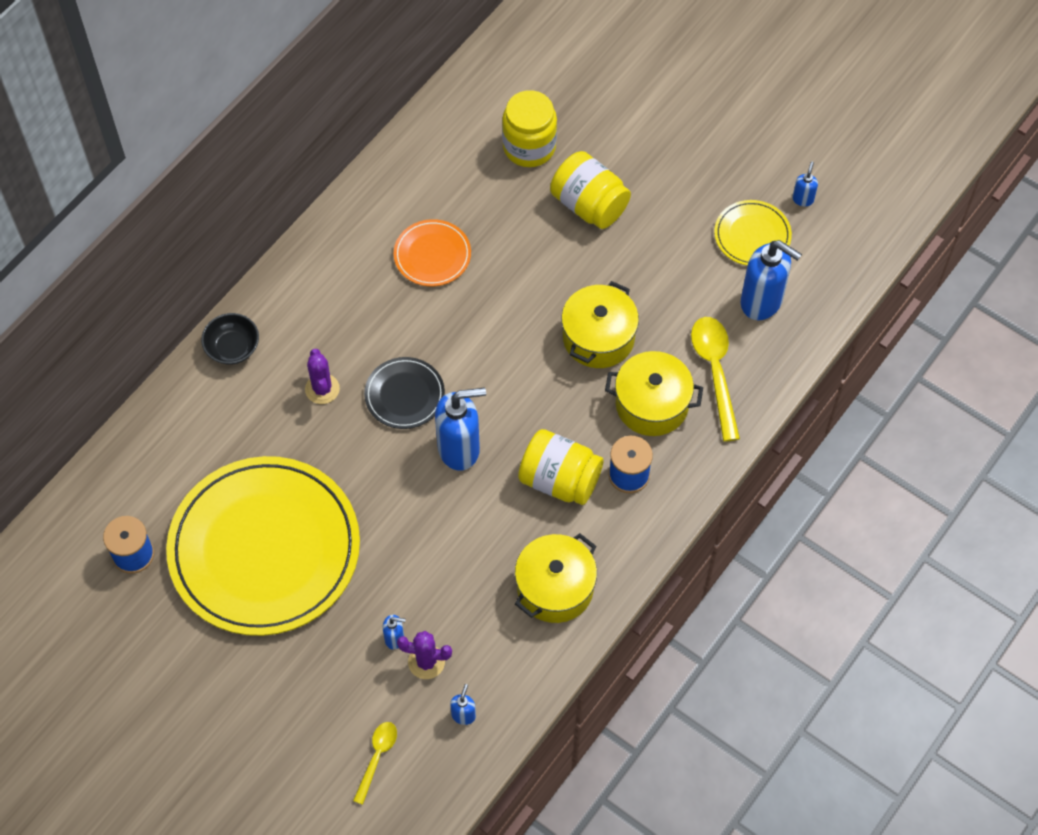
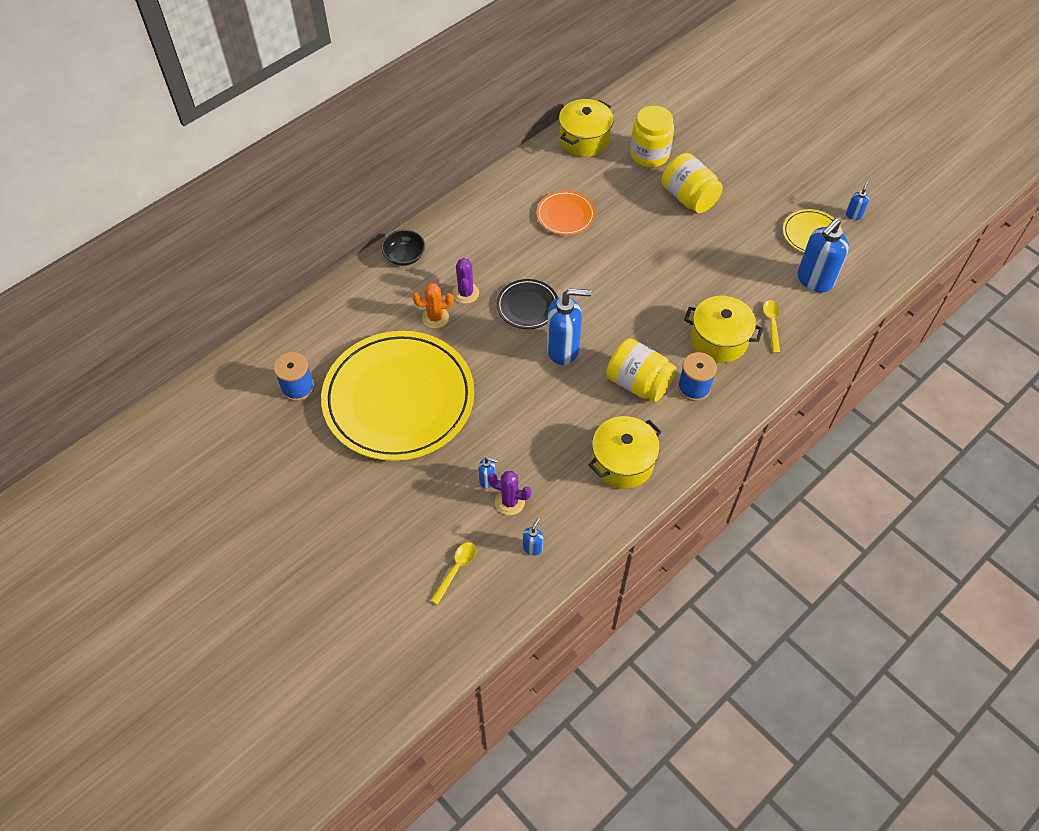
camera: 10 degrees right, 5 degrees down
yellow pot [561,281,639,368] -> yellow pot moved to [559,99,614,157]
yellow spoon [691,317,740,442] -> yellow spoon [763,300,780,353], size x0.58
blue soap dispenser [741,240,802,320] -> blue soap dispenser turned 90 degrees clockwise [797,218,849,292]
none -> orange cactus [413,283,454,328]

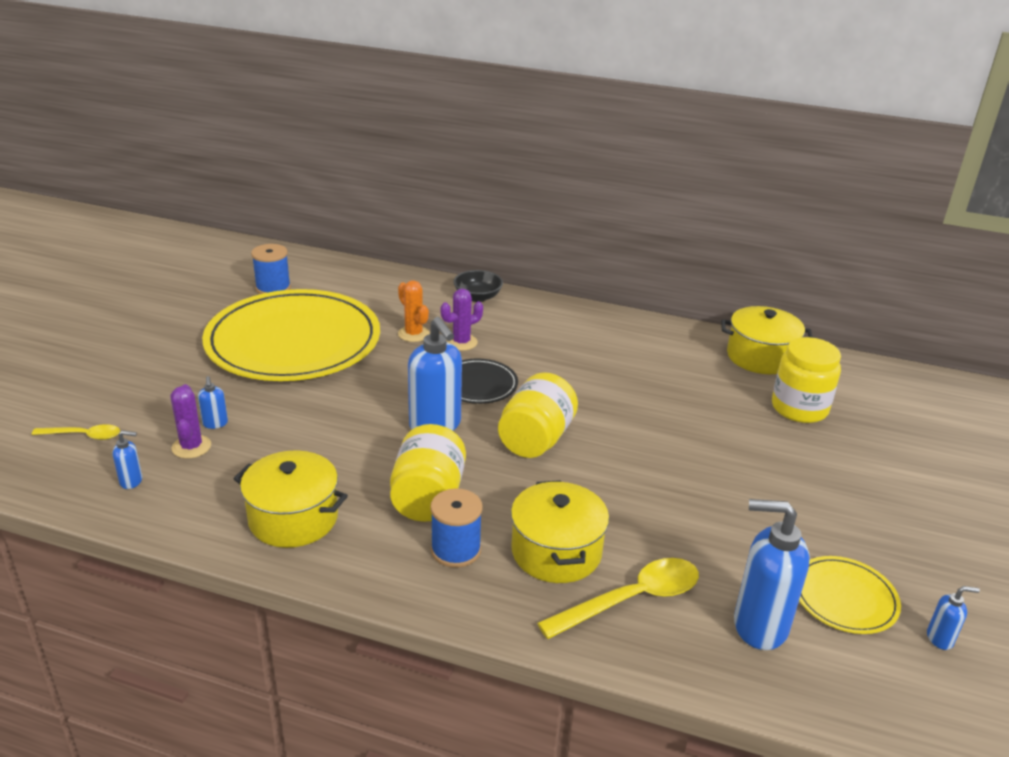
camera: 60 degrees right, 25 degrees down
orange plate [536,191,595,235] -> none
yellow jar [662,153,723,213] -> yellow jar moved to [498,372,578,458]
yellow spoon [763,300,780,353] -> yellow spoon [537,558,699,639], size x1.73

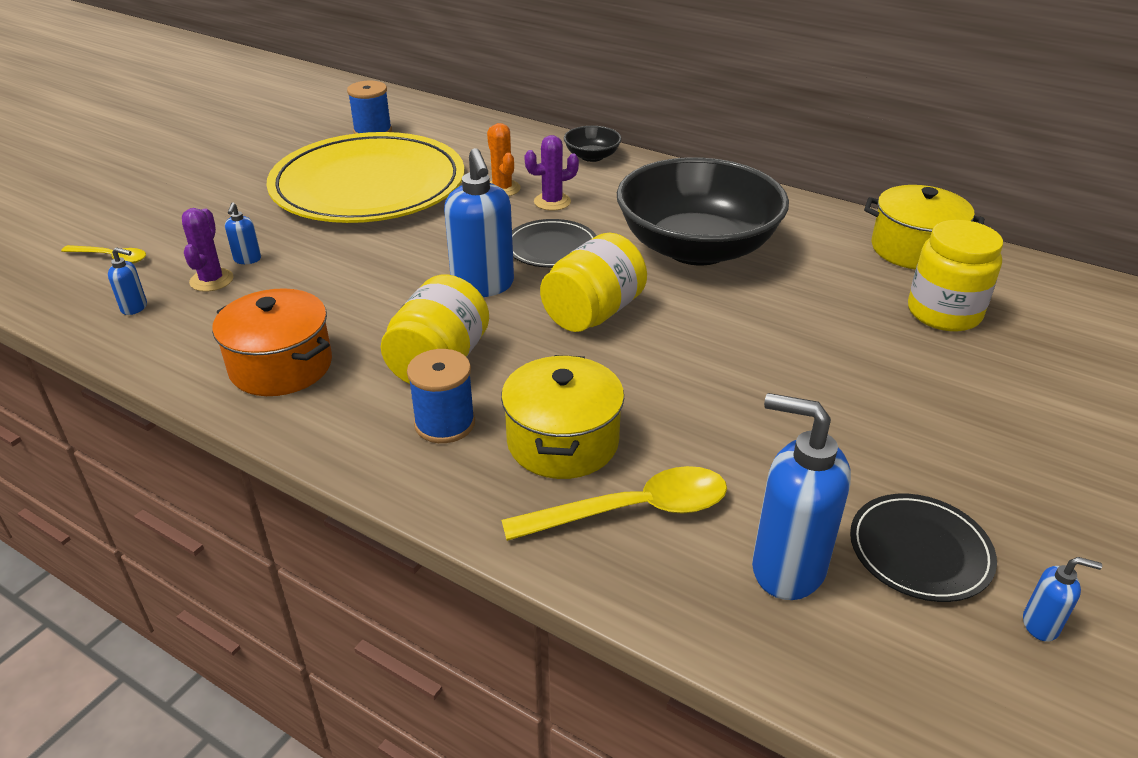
camera: 15 degrees right, 5 degrees up
yellow pot [233,450,348,548] -> orange pot [212,288,332,396]
yellow plate [799,556,901,634] -> black plate [850,494,997,602]
none -> black bowl [617,157,789,266]

